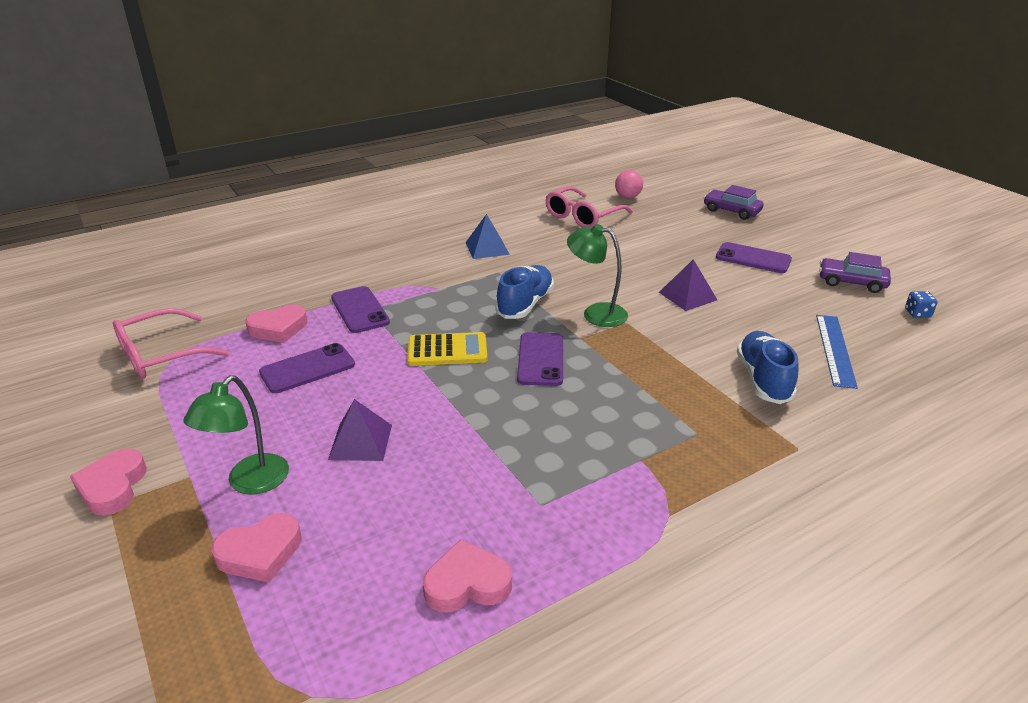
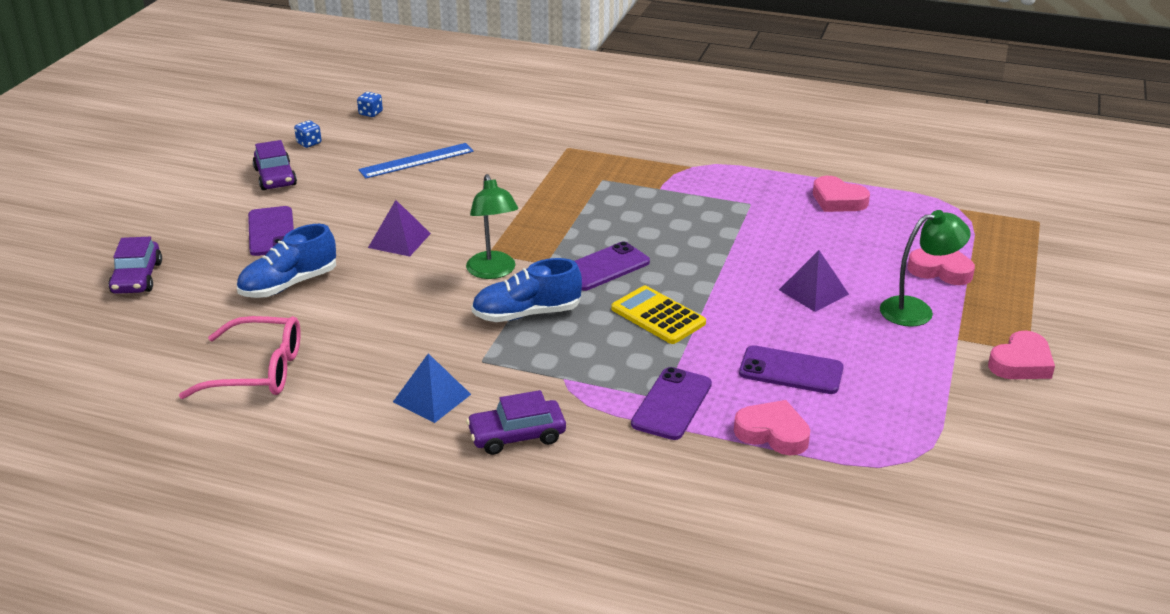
camera: 130 degrees left, 0 degrees up
pink glasses [113,308,230,379] -> none
pink ball [615,170,643,199] -> none
blue shoe [737,331,799,404] -> blue shoe moved to [237,224,336,298]
none -> blue dice [357,92,383,117]
none -> purple car [466,390,566,455]

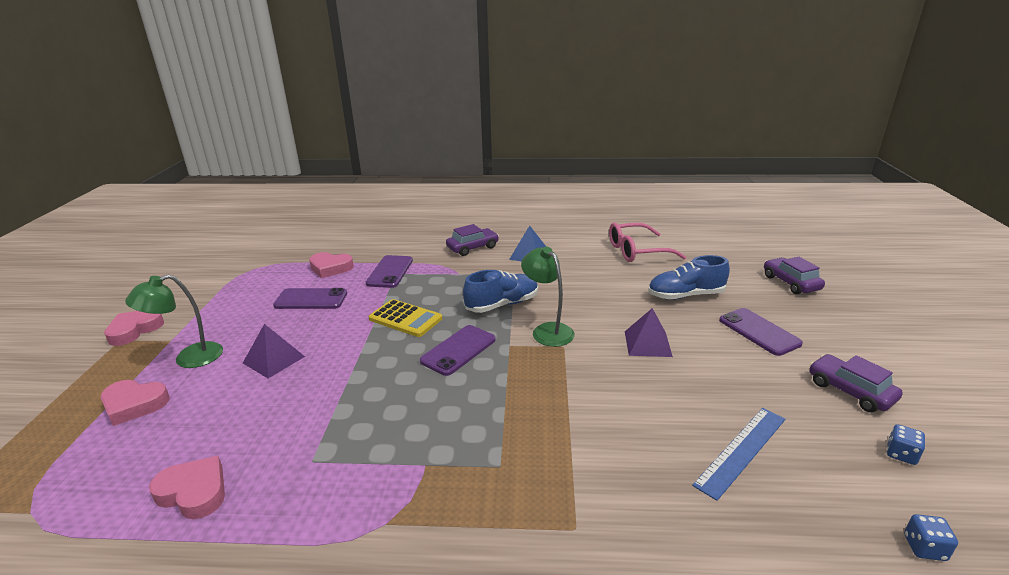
camera: 165 degrees right, 5 degrees down
blue shoe [237,224,336,298] -> blue shoe turned 135 degrees counterclockwise [648,255,730,300]

